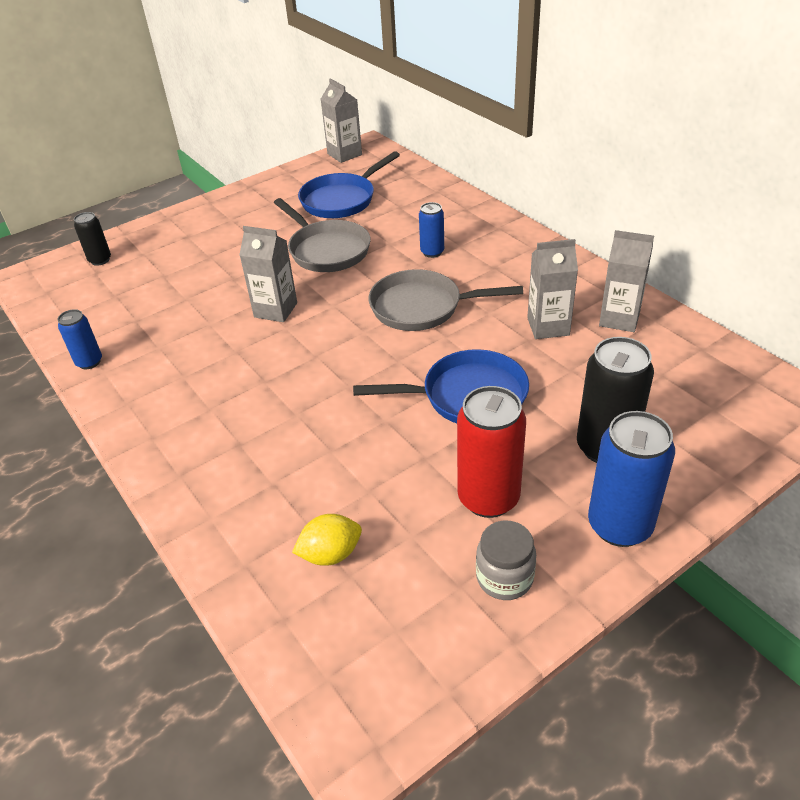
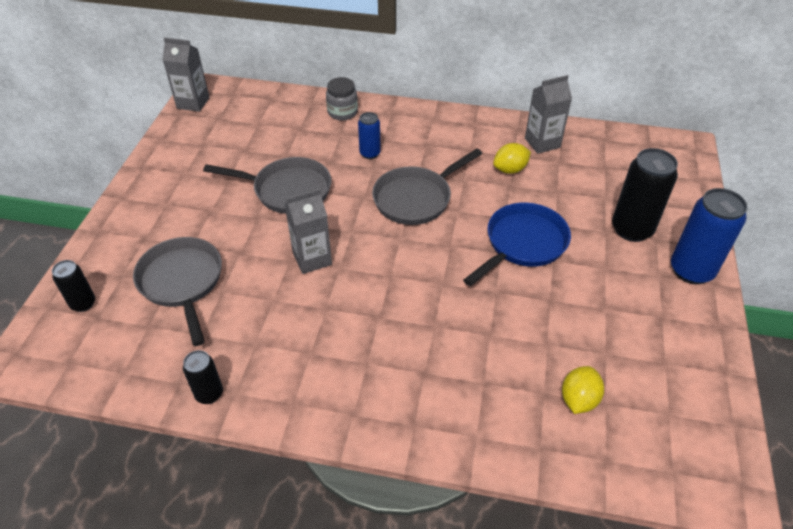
camera: 45 degrees left, 5 degrees up
blue can [58,309,102,369] -> black can [183,350,223,404]
blue pan [298,151,400,218] -> none
red can [457,386,526,518] -> none
grey jar [476,520,536,600] -> grey jar moved to [326,77,358,120]
grey carton [527,239,578,339] -> yellow lemon [493,143,531,174]
none -> grey pan [133,237,222,346]

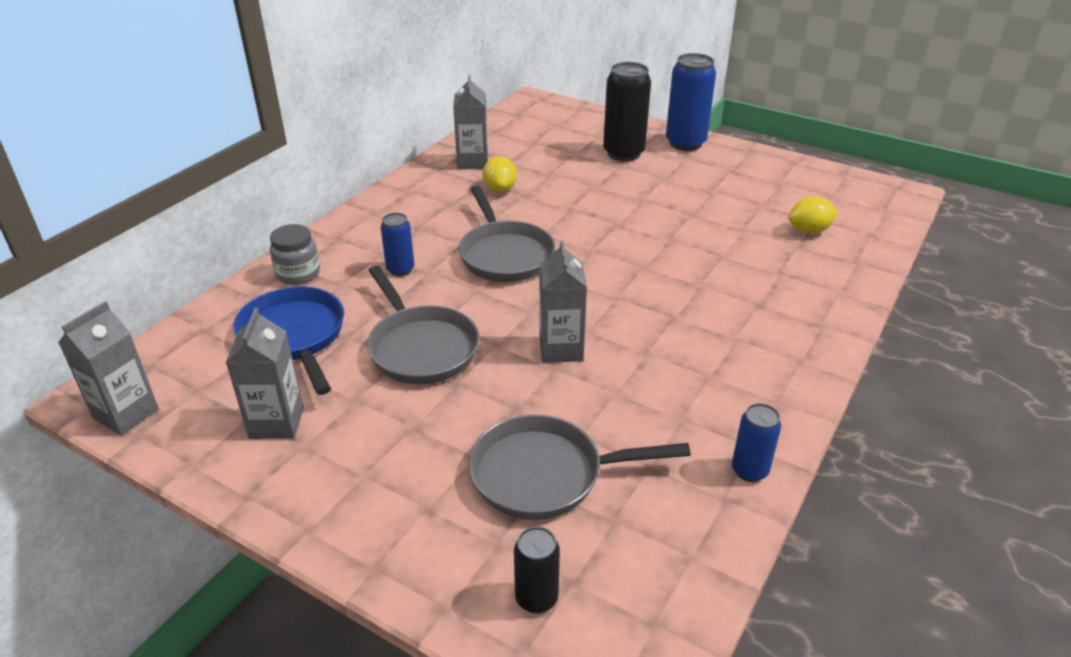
camera: 70 degrees left, 10 degrees down
black can [183,350,223,404] -> blue can [732,403,781,482]
grey pan [203,157,331,214] -> grey pan turned 120 degrees clockwise [367,266,480,384]
blue pan [463,203,571,286] -> blue pan moved to [233,286,344,395]
yellow lemon [562,366,604,414] -> yellow lemon turned 60 degrees counterclockwise [788,196,838,234]
none -> grey carton [226,307,304,439]

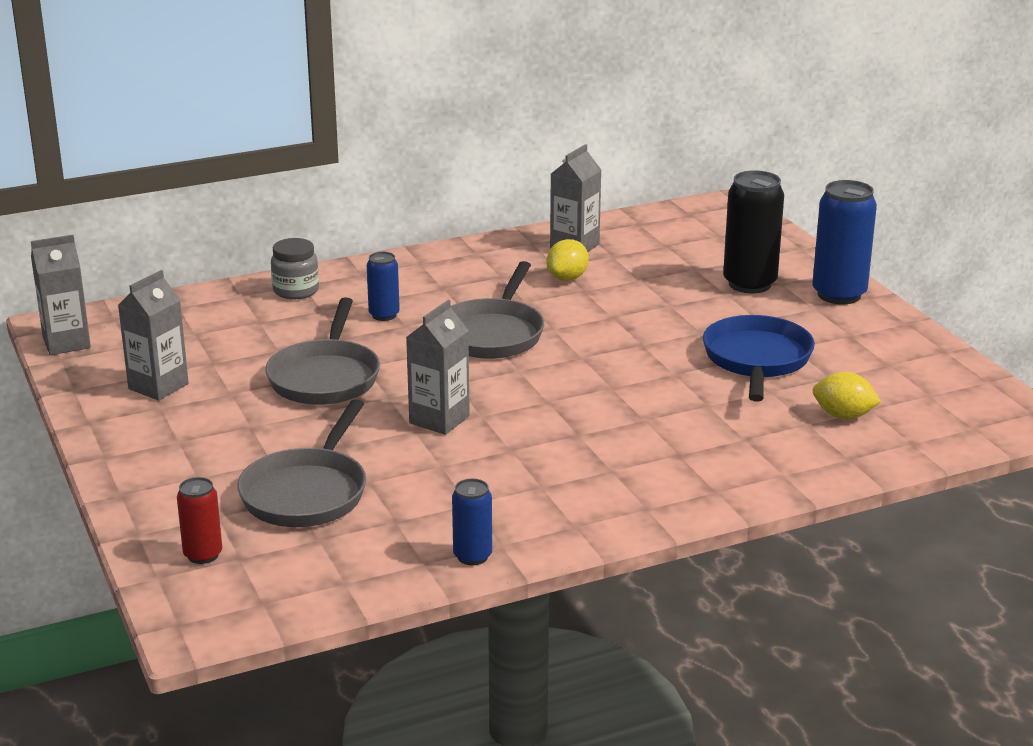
camera: 35 degrees right, 10 degrees down
blue pan [233,286,344,395] -> blue pan moved to [703,315,815,402]
grey pan [469,415,691,520] -> grey pan turned 105 degrees counterclockwise [237,399,366,527]
black can [514,526,560,614] -> red can [177,477,222,564]

